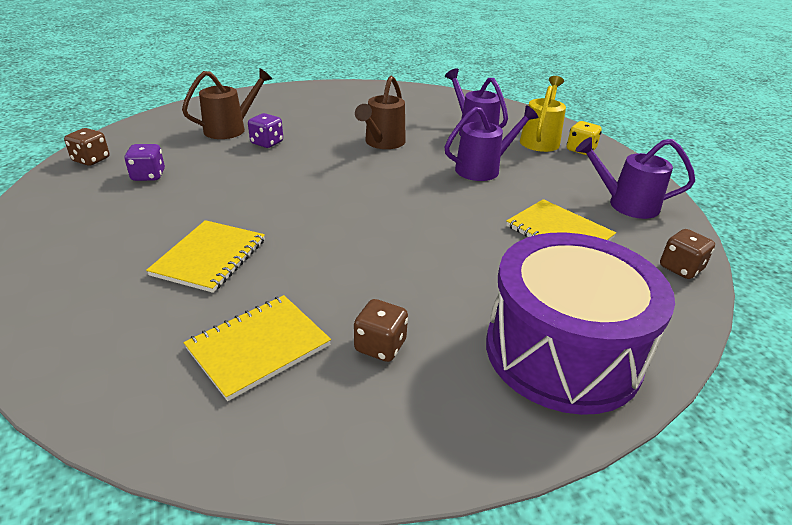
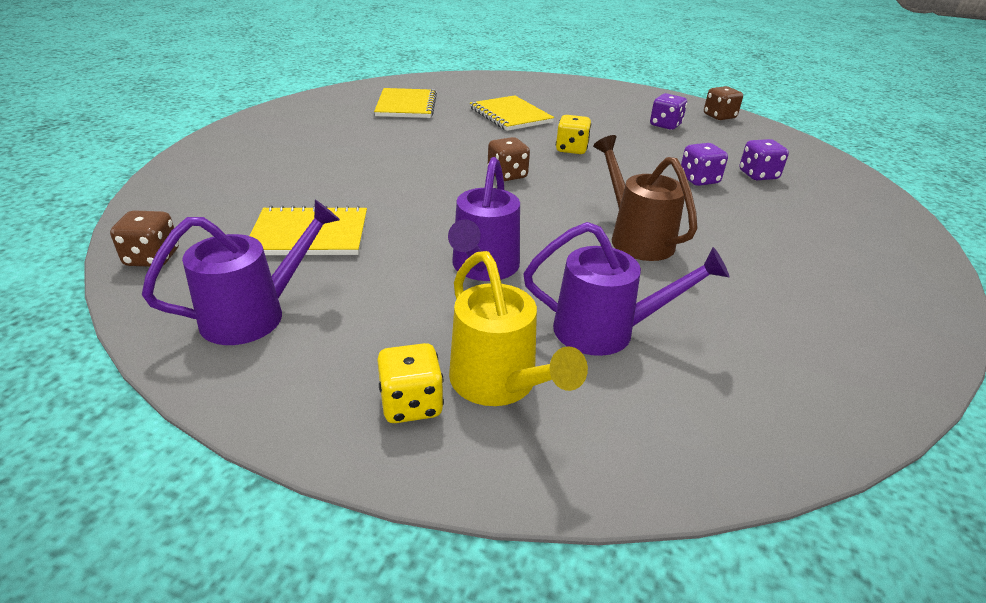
camera: 130 degrees right, 0 degrees up
brown watering can [182,68,272,139] -> purple dice [739,139,789,180]
brown dice [354,299,408,362] -> brown dice moved to [488,137,530,181]
purple drum [486,233,675,415] -> none
none -> yellow dice [556,115,591,154]

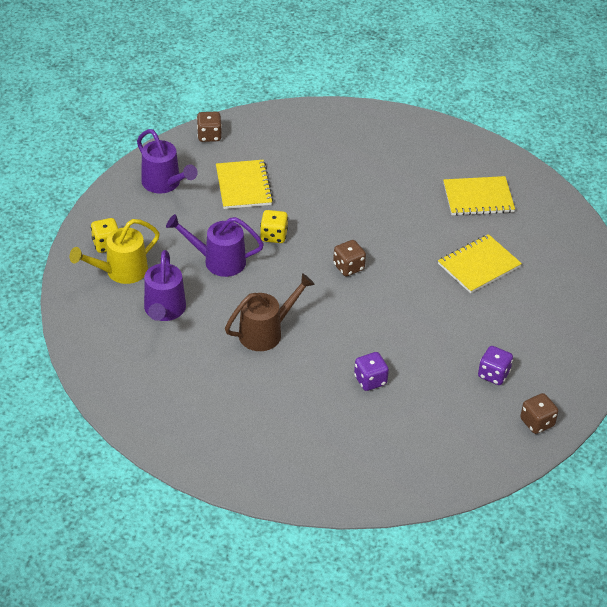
camera: 85 degrees right, 10 degrees up
yellow dice [556,115,591,154] -> yellow dice moved to [260,210,288,243]
purple dice [739,139,789,180] -> none

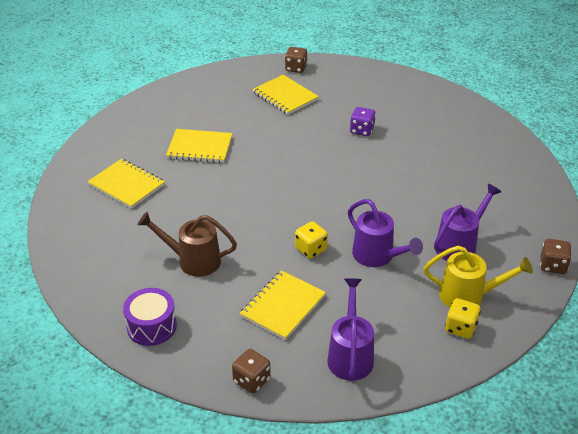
camera: 135 degrees left, 5 degrees down
brown watering can [225,273,315,351] -> brown watering can moved to [137,212,237,277]
brown dice [333,240,366,276] -> brown dice moved to [540,239,572,274]
purple dice [478,346,513,385] -> yellow notebook [252,75,319,115]
none -> purple drum [123,288,177,346]

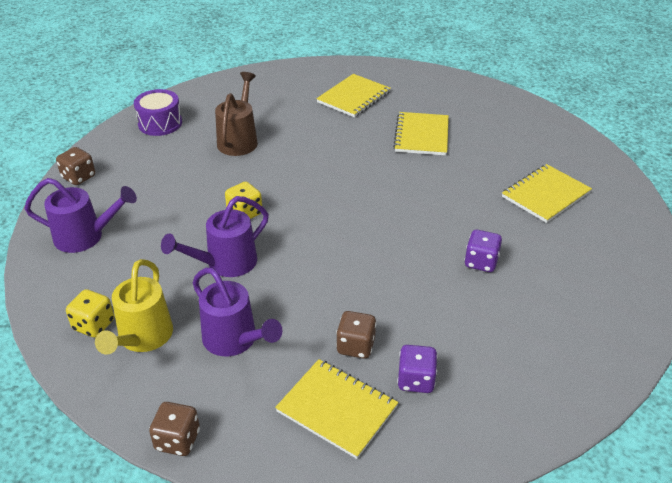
camera: 90 degrees right, 0 degrees up
yellow notebook [240,270,326,340] -> yellow notebook moved to [275,359,398,459]
brown dice [285,47,307,73] -> brown dice moved to [336,311,376,359]
none -> purple dice [397,345,438,393]

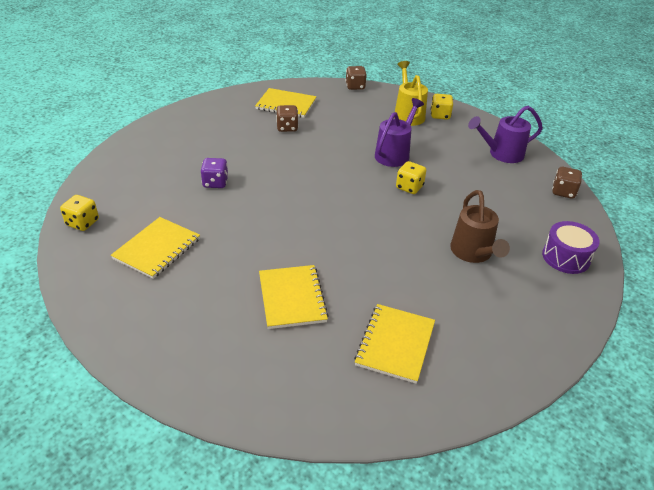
camera: 160 degrees right, 0 degrees up
purple watering can [193,267,283,356] -> none
purple dice [397,345,438,393] -> none
none -> yellow dice [60,195,99,231]

